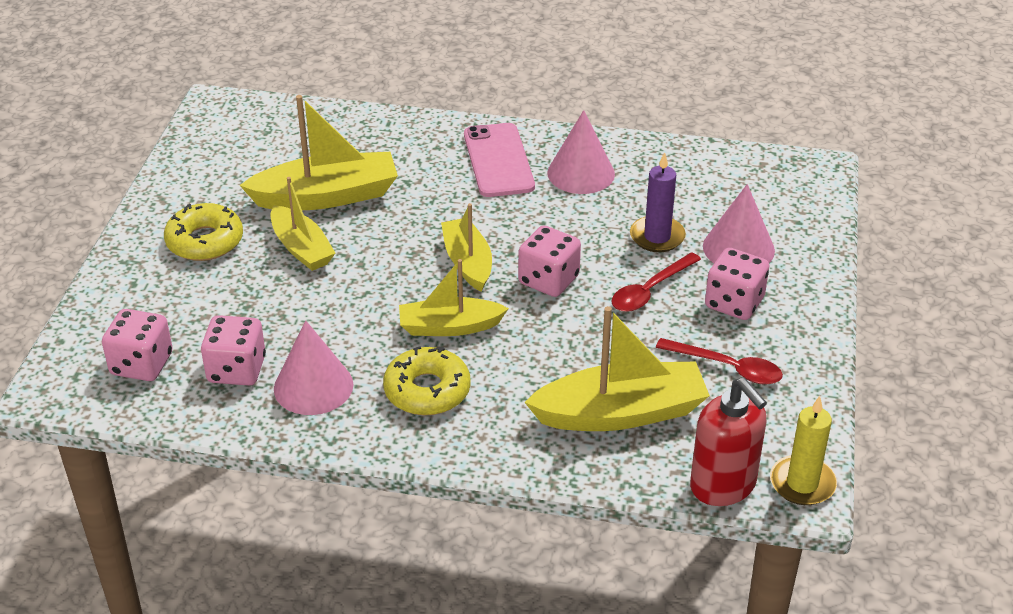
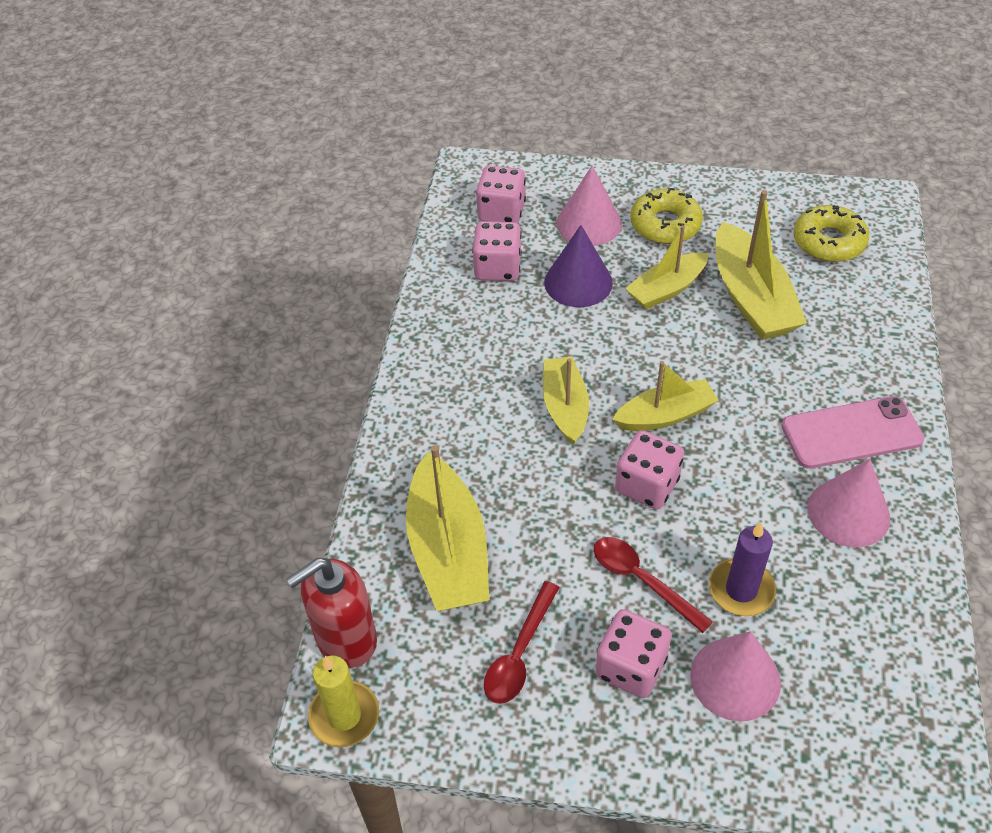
camera: 90 degrees right, 10 degrees up
pink cone [274,321,353,415] -> pink cone moved to [557,166,622,246]
yellow donut [383,346,471,415] -> yellow donut moved to [794,205,869,262]
none -> purple cone [544,225,613,307]

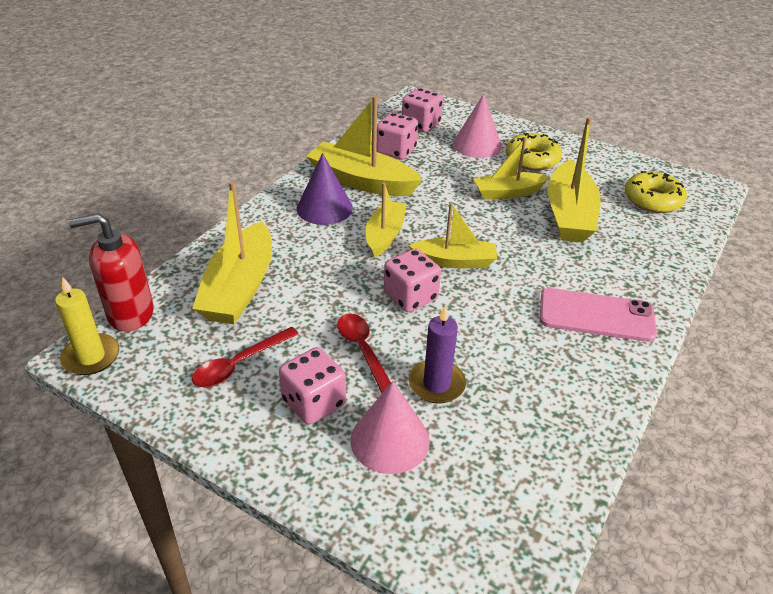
camera: 20 degrees right, 10 degrees down
purple cone [544,225,613,307] -> purple cone moved to [297,153,353,225]
pink cone [808,459,890,547] -> none
none -> yellow boat [306,96,423,196]

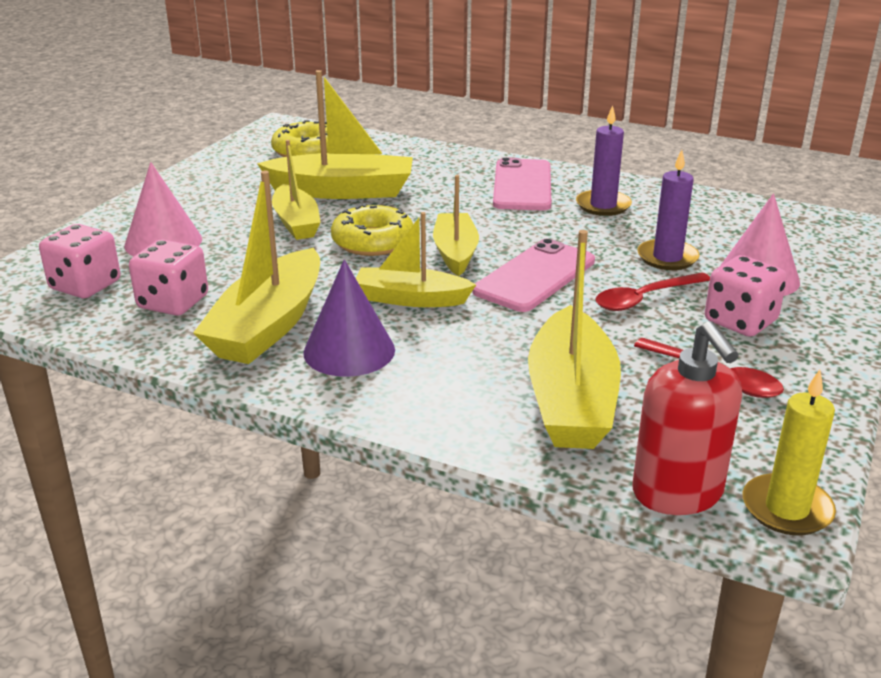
camera: 95 degrees left, 10 degrees down
yellow boat [192,181,272,324] -> yellow boat turned 90 degrees clockwise [528,230,621,449]
pink dice [384,248,441,312] -> pink phone [472,239,595,312]
yellow donut [506,133,562,171] -> yellow donut moved to [331,203,413,256]
none -> purple candle [576,105,632,216]

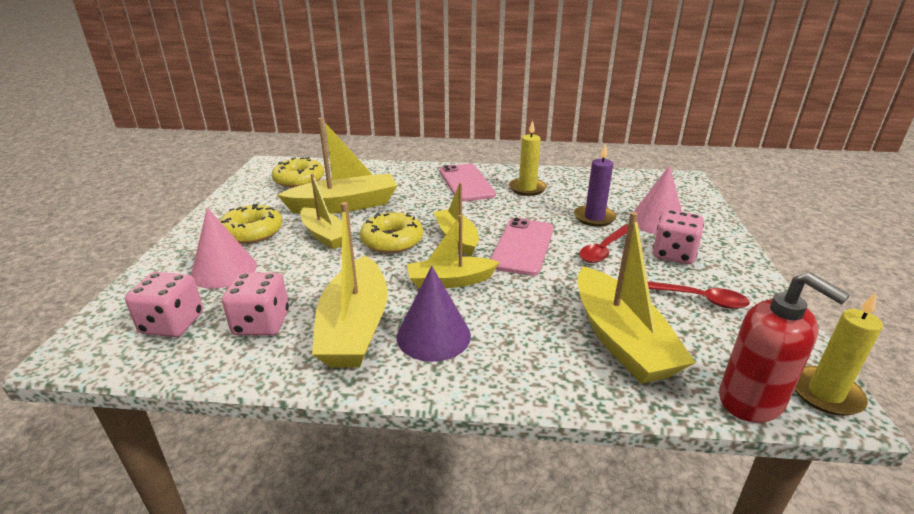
camera: 20 degrees left, 0 degrees up
purple candle [576,105,632,216] -> yellow candle [509,120,547,196]
none -> yellow donut [219,204,283,244]

